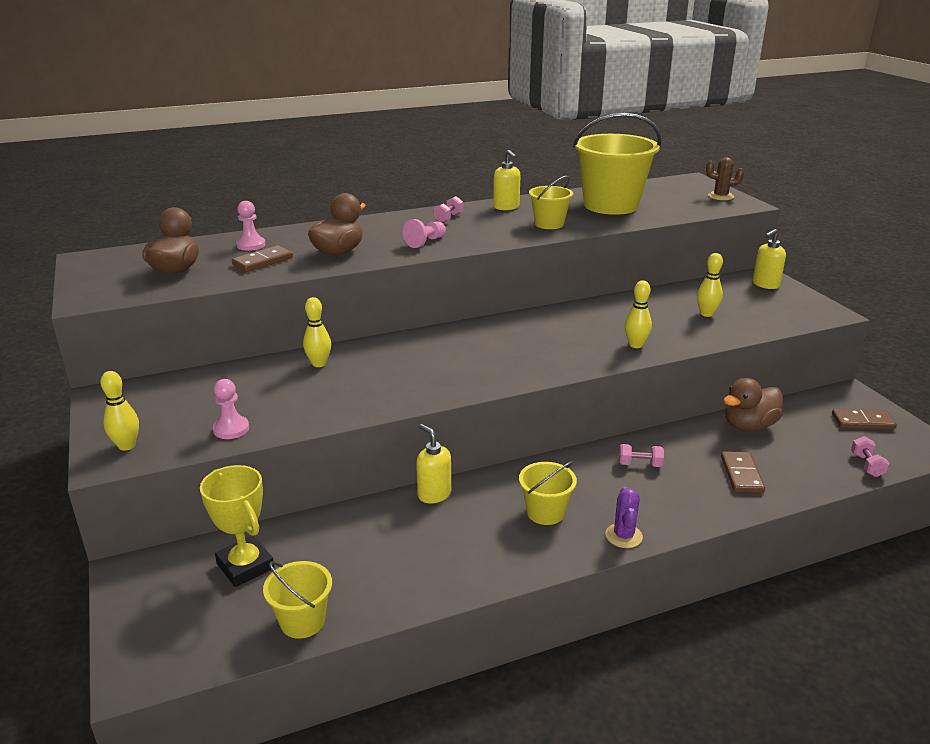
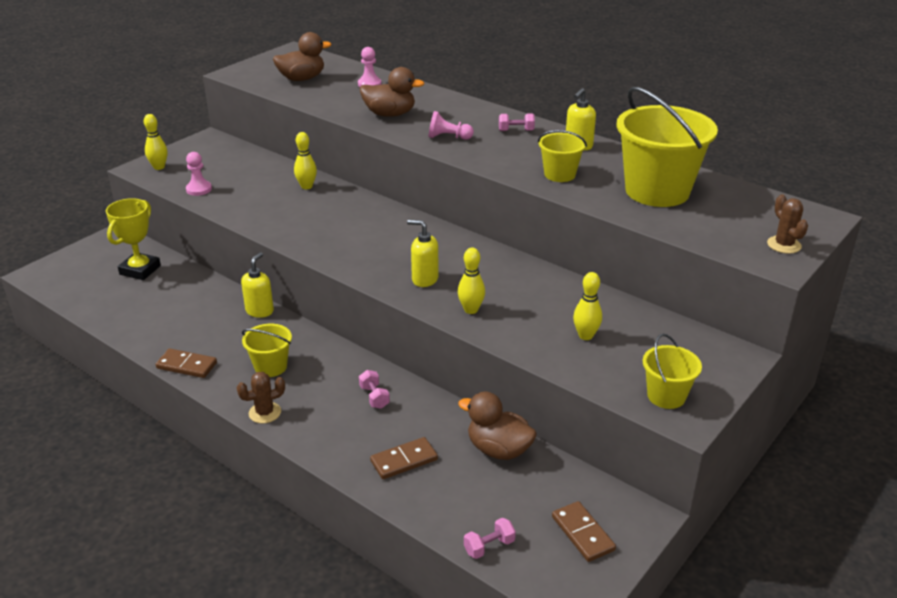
camera: 60 degrees right, 5 degrees up
brown domino [232,245,293,272] -> brown domino moved to [156,348,217,378]
yellow bucket [263,561,332,639] -> yellow bucket moved to [643,334,702,409]
purple cactus [605,487,643,548] -> brown cactus [237,372,285,423]
yellow soap dispenser [753,229,786,289] -> yellow soap dispenser moved to [407,220,439,287]

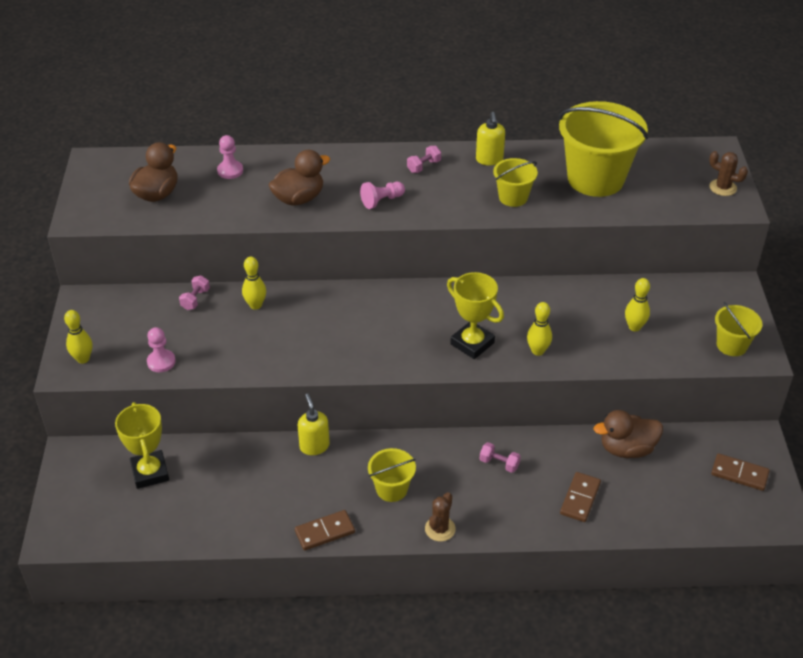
camera: 40 degrees left, 10 degrees up
yellow soap dispenser [407,220,439,287] -> yellow trophy [447,272,504,359]
pink dumbbell [464,518,516,559] -> pink dumbbell moved to [179,275,210,310]

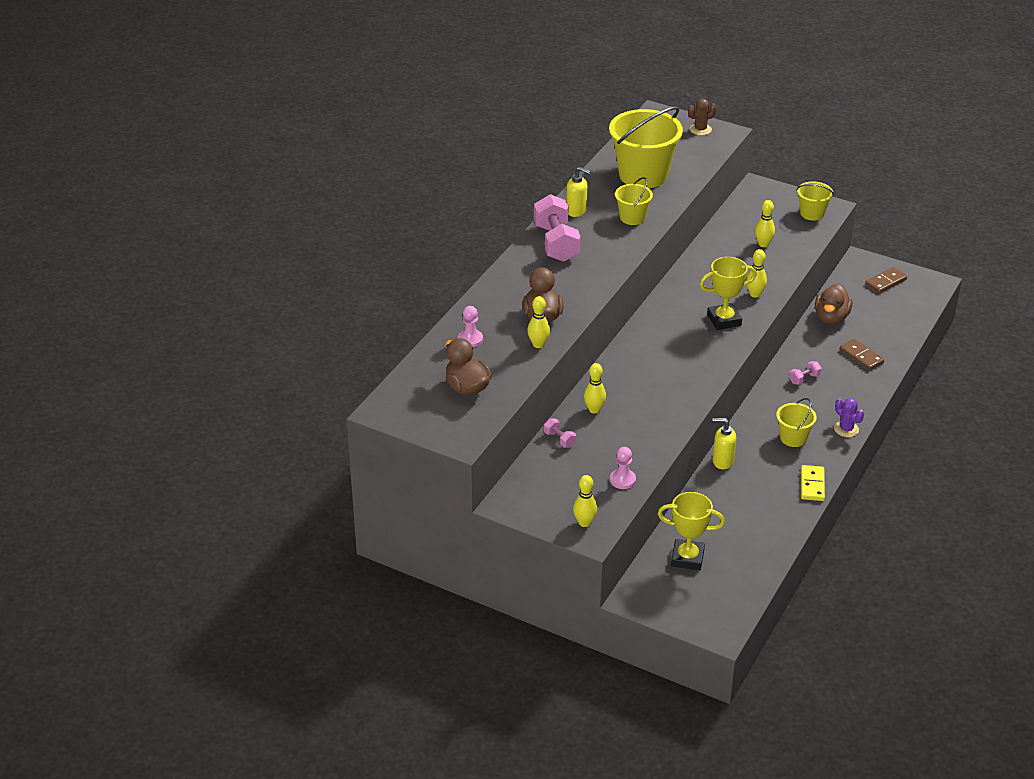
camera: 60 degrees left, 5 degrees down
brown domino [295,510,355,551] -> yellow domino [801,465,825,501]
pink pawn [360,182,405,209] -> none
pink dumbbell [407,146,441,173] -> pink dumbbell [534,194,581,262], size x2.28
brown cactus [425,492,456,541] -> purple cactus [834,398,864,437]
none -> yellow bowling pin [527,296,550,348]

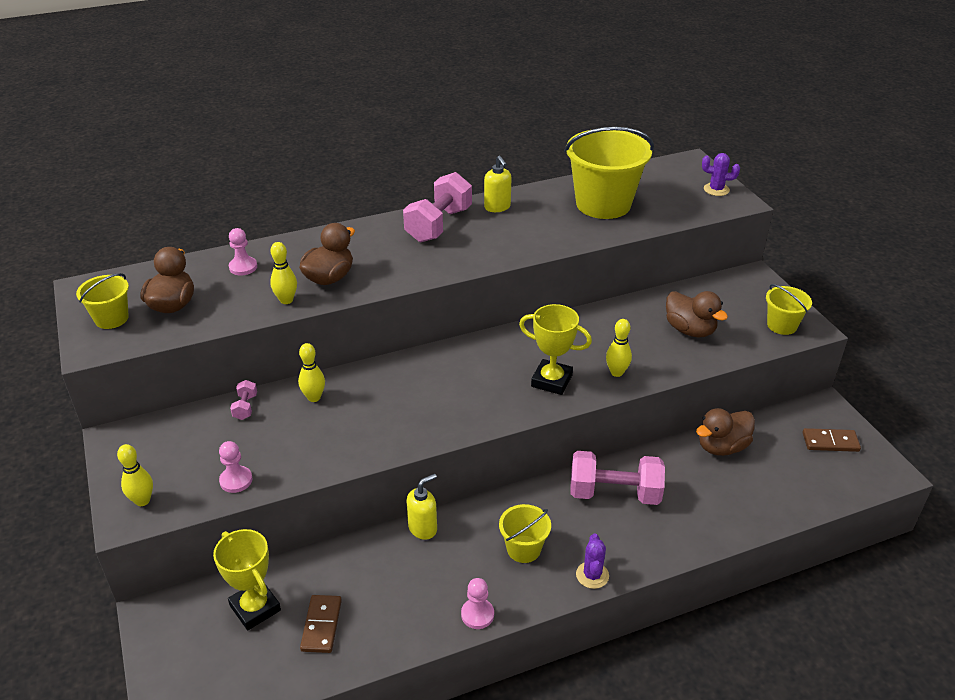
camera: 40 degrees right, 0 degrees up
yellow bucket [615,177,653,225] -> yellow bucket moved to [76,273,129,329]
brown cactus [688,99,717,135] -> purple cactus [702,153,740,196]
yellow soap dispenser [712,418,736,469] -> yellow soap dispenser turned 90 degrees clockwise [406,474,437,540]
yellow bowling pin [755,200,775,247] -> brown duck [666,291,728,337]
pink dumbbell [789,361,822,385] -> pink dumbbell [570,451,665,505], size x2.28
yellow domino [801,465,825,501] -> pink pawn [461,578,494,629]
brown domino [840,339,884,370] -> brown domino moved to [300,595,342,653]

